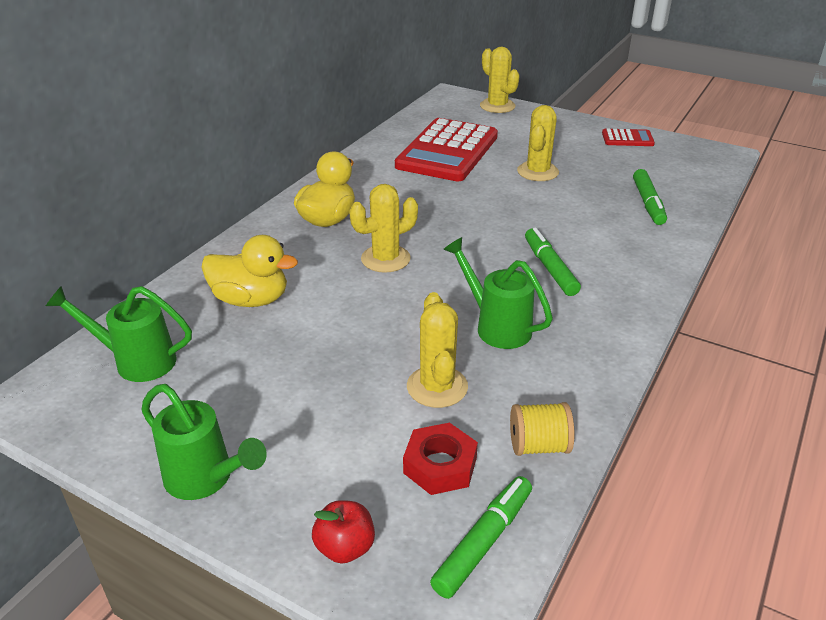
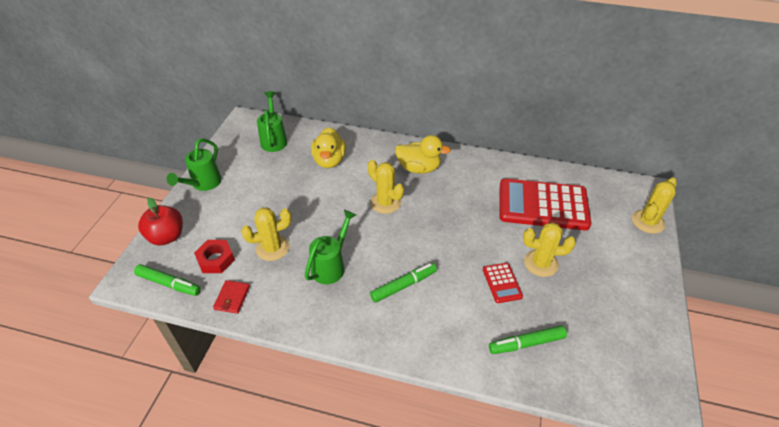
camera: 75 degrees right, 10 degrees up
red apple [312,500,375,564] -> red apple [138,198,183,245], size x1.54
yellow spool [510,402,574,456] -> red wallet [213,280,250,314]
red calculator [602,129,655,146] -> red calculator moved to [483,263,523,303]

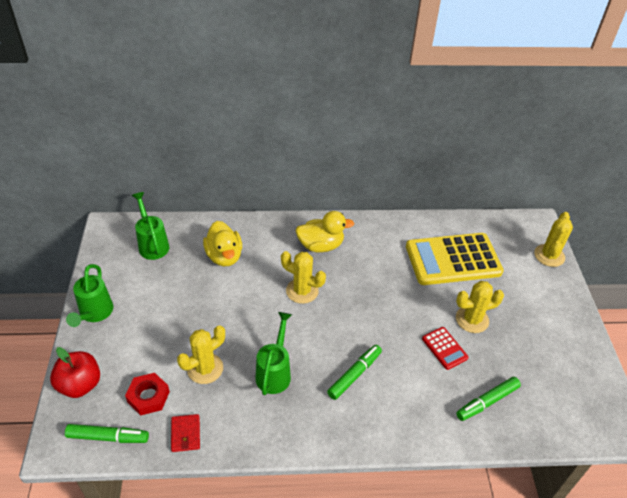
camera: 20 degrees left, 0 degrees up
red calculator [499,179,591,230] -> yellow calculator [406,233,504,285]

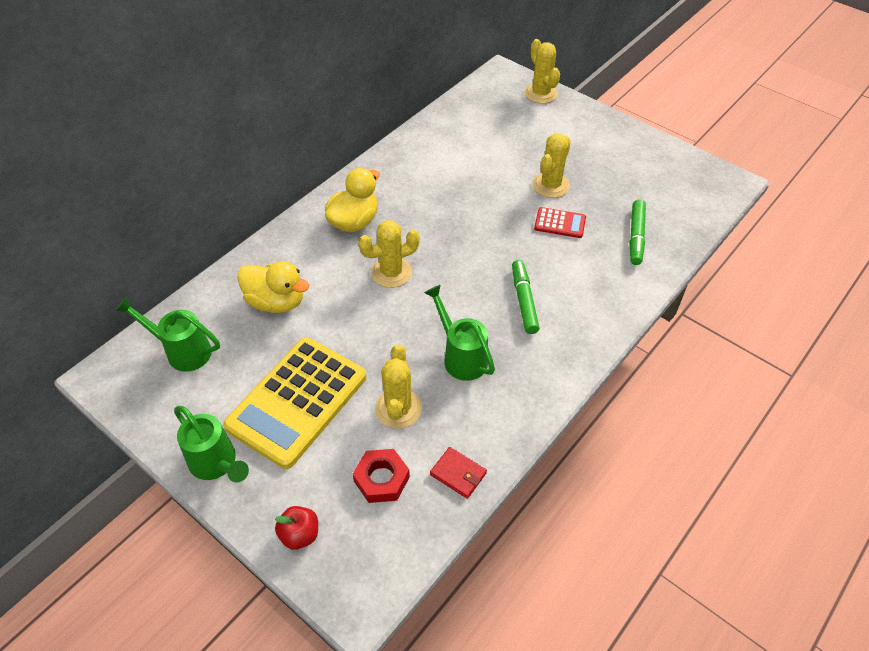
camera: 45 degrees left, 5 degrees up
red apple [50,347,100,398] -> red apple [275,506,318,550], size x0.65
green marker [65,424,149,443] -> none
yellow calculator [406,233,504,285] -> yellow calculator moved to [223,337,367,469]

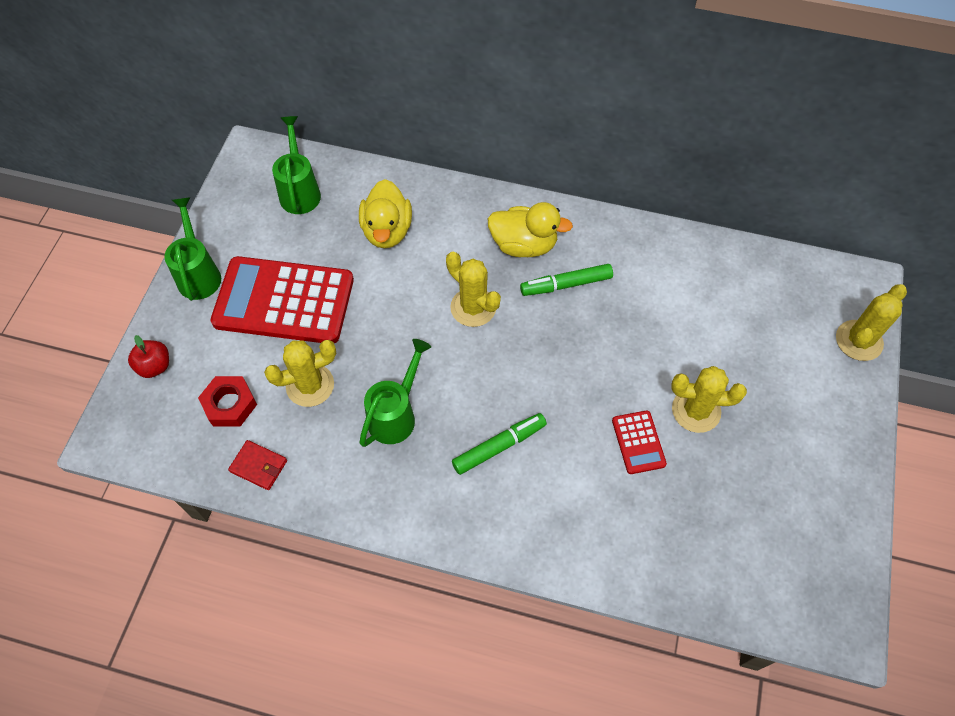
camera: 65 degrees right, 10 degrees up
green watering can [174,406,249,482] -> green watering can turned 150 degrees clockwise [164,197,221,301]
yellow calculator [223,337,367,469] -> red calculator [210,256,354,343]
red wallet [430,447,487,499] -> red wallet turned 75 degrees counterclockwise [228,440,287,490]
green marker [630,200,646,265] -> green marker moved to [520,264,613,296]

